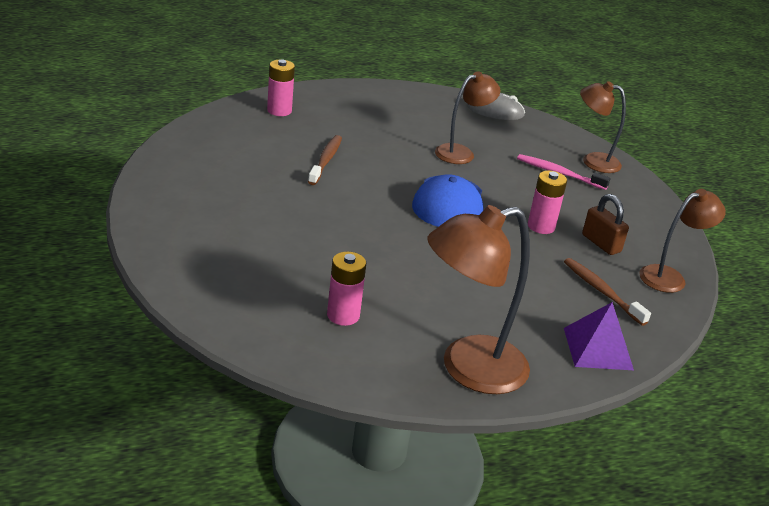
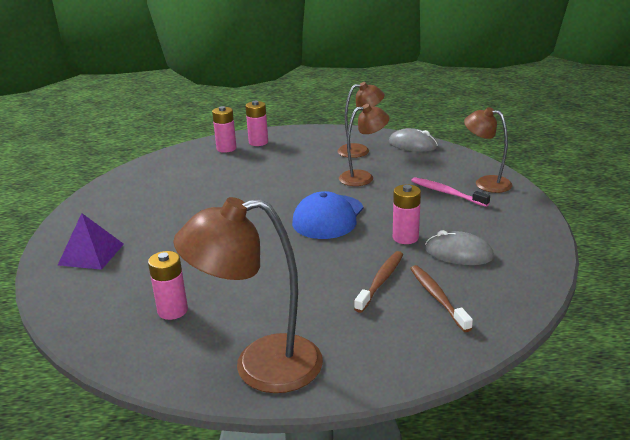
camera: 20 degrees right, 5 degrees down
brown toothbrush [308,135,342,185] -> brown toothbrush moved to [354,251,403,313]
purple pyramid [564,302,634,370] -> purple pyramid moved to [58,213,124,270]
brown padlock [582,194,629,255] -> grey mouse [425,230,494,265]
brown lamp [639,189,726,293] -> brown lamp moved to [338,82,385,158]
none -> pink battery [245,101,268,146]

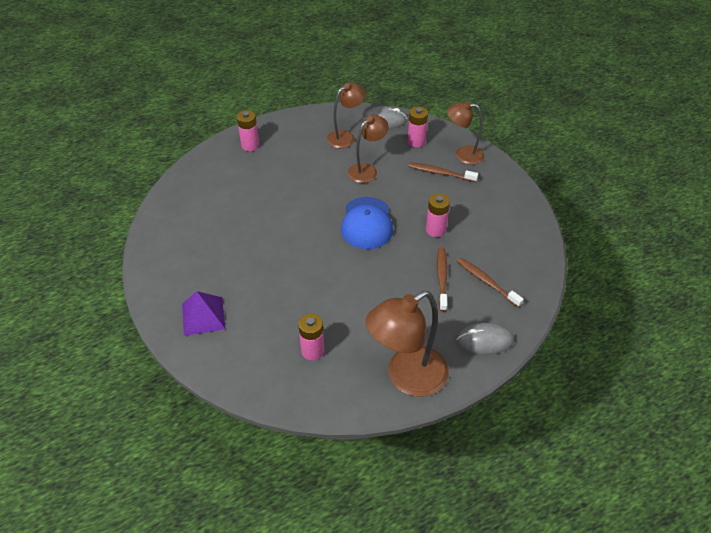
camera: 25 degrees left, 20 degrees up
pink battery [212,106,236,153] -> pink battery moved to [407,106,428,147]
pink toothbrush [411,177,490,207] -> brown toothbrush [408,163,478,182]
grey mouse [425,230,494,265] -> grey mouse moved to [456,323,514,355]

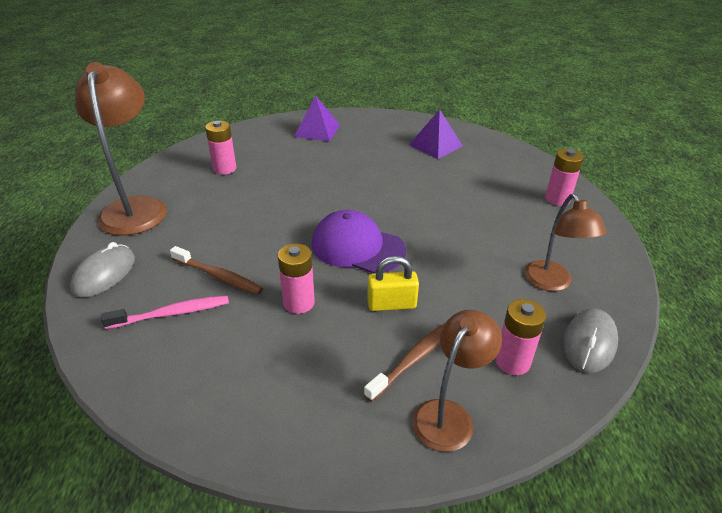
camera: 115 degrees right, 10 degrees down
blue cap [341,197,393,249] -> purple cap [312,210,406,273]
brown lamp [348,115,389,183] -> none
brown toothbrush [457,258,524,307] -> pink toothbrush [101,295,229,329]
none -> yellow padlock [367,256,419,311]
none -> purple pyramid [409,109,463,159]

